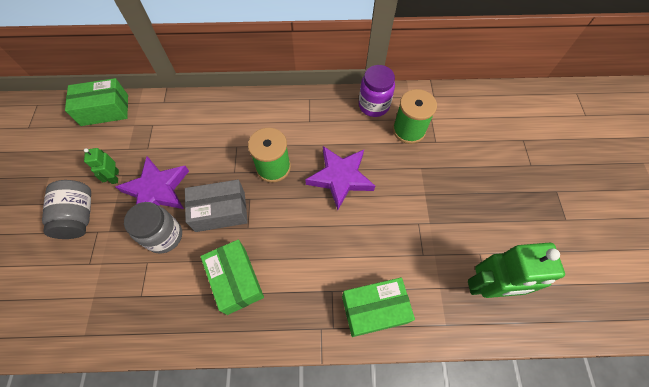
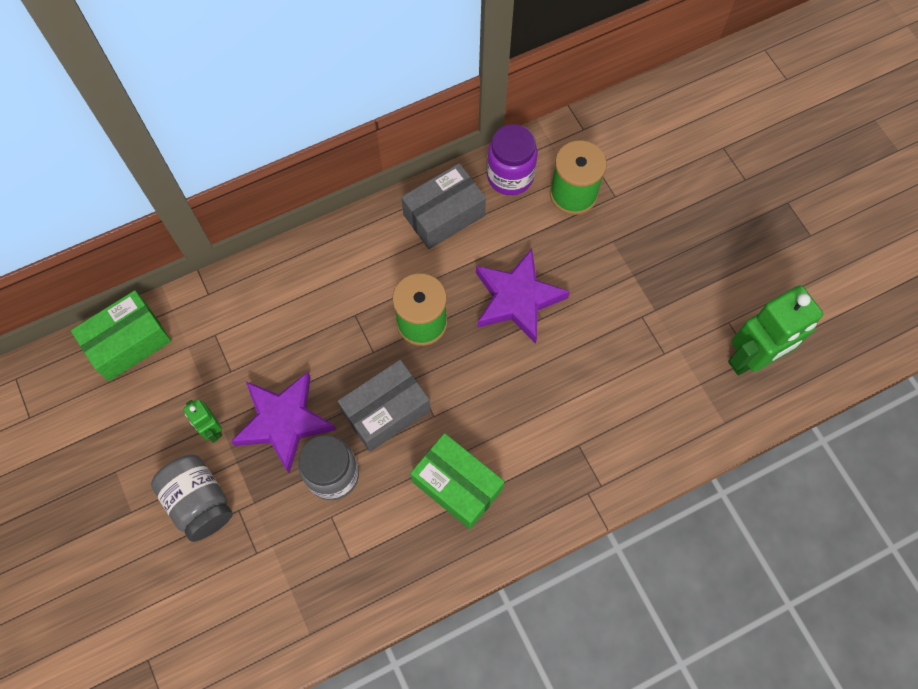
camera: 25 degrees left, 5 degrees up
green box [342,277,415,337] -> none
none -> grey box [401,163,486,249]

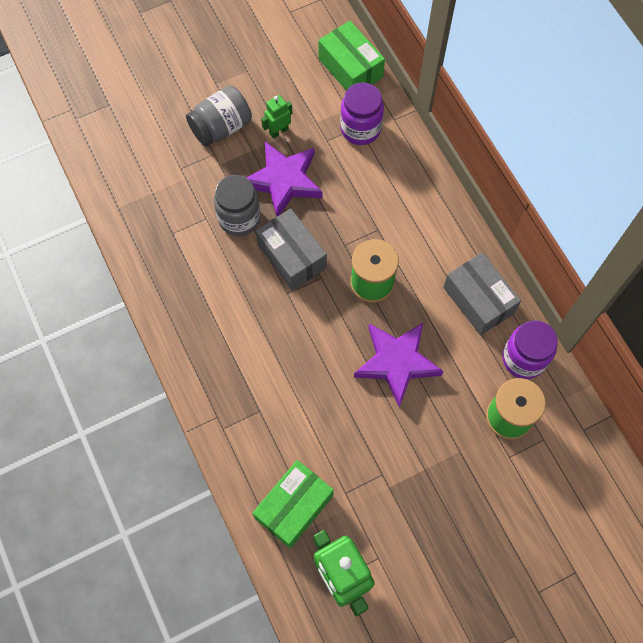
camera: 90 degrees right, 0 degrees up
green box [410,433,504,529] -> green box moved to [253,460,334,549]
none -> purple jar [340,82,384,145]

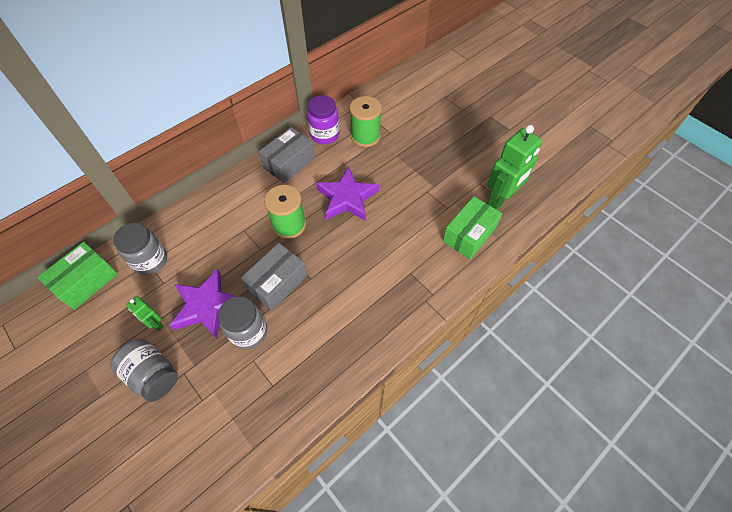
camera: 105 degrees left, 10 degrees down
green box [253,460,334,549] -> green box turned 75 degrees counterclockwise [443,196,502,259]
purple jar [340,82,384,145] -> grey jar [113,223,167,275]

